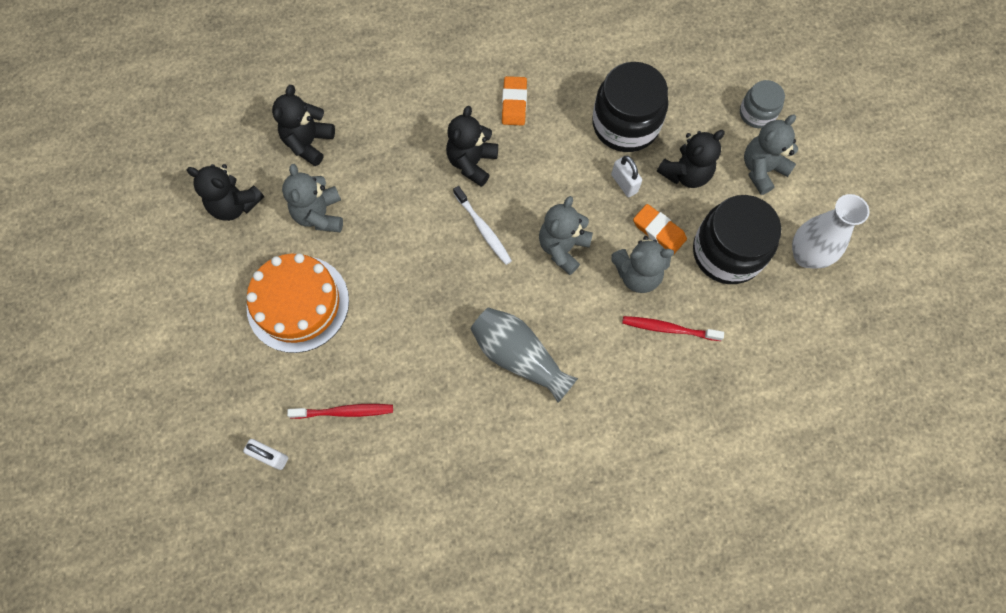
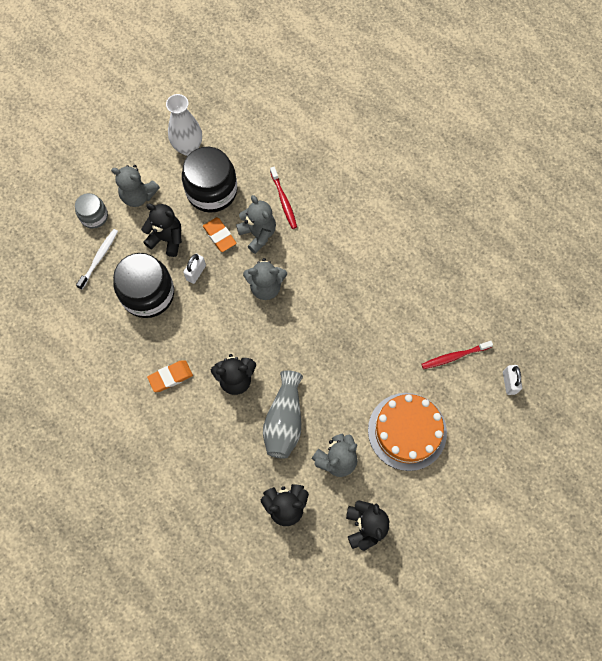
camera: 120 degrees left, 0 degrees up
red toothbrush [287,404,393,419] -> red toothbrush turned 75 degrees counterclockwise [421,341,493,369]
white toothbrush [453,186,512,265] -> white toothbrush moved to [76,229,118,289]
grey vase [471,307,578,402] -> grey vase moved to [263,370,303,459]
orange eraser [633,204,687,254] -> orange eraser turned 45 degrees counterclockwise [203,217,237,252]

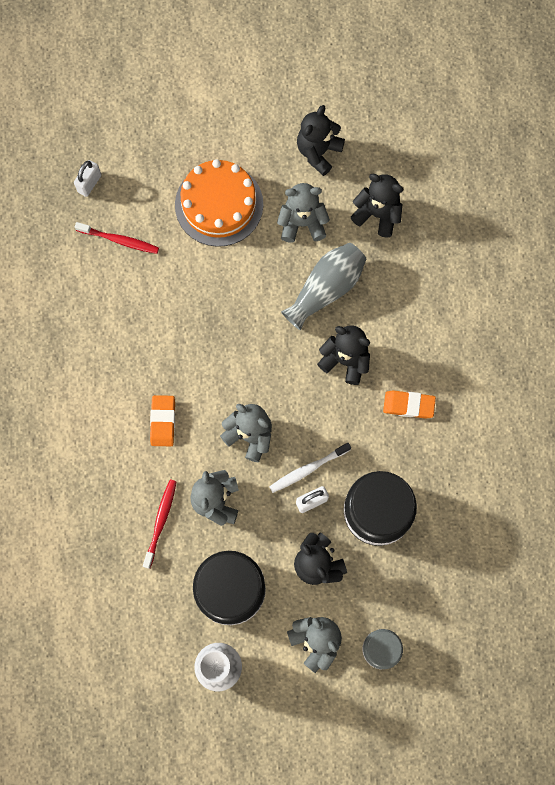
camera: 145 degrees left, 5 degrees up
white toothbrush [76,229,118,289] -> white toothbrush moved to [269,443,351,493]
orange eraser [203,217,237,252] -> orange eraser moved to [150,395,175,446]

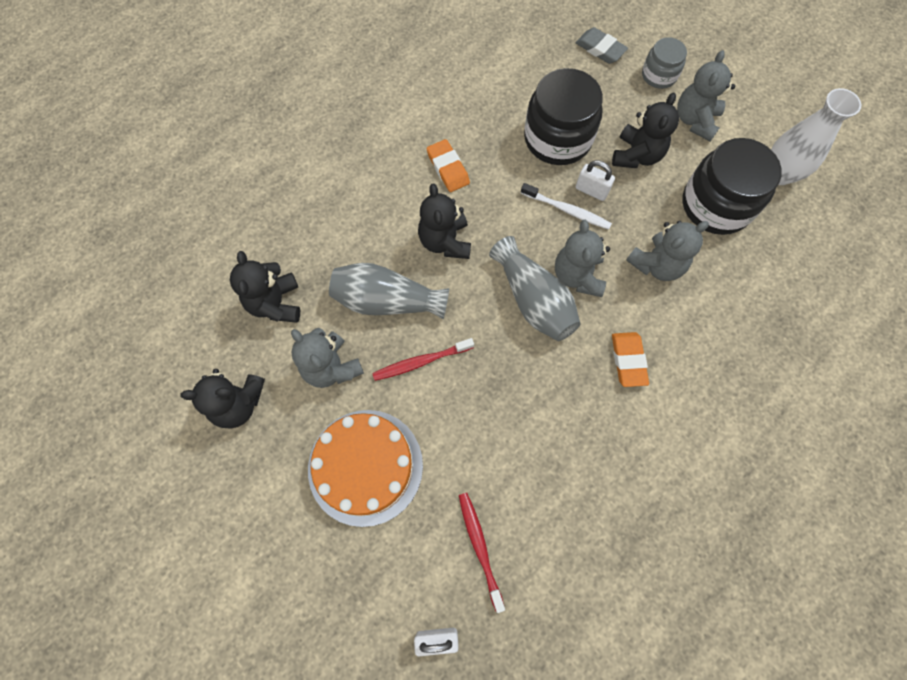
camera: 125 degrees left, 5 degrees down
red toothbrush [143,479,177,569] -> red toothbrush moved to [372,338,474,381]
orange eraser [150,395,175,446] -> orange eraser turned 60 degrees counterclockwise [612,332,649,387]
none -> grey vase [489,236,581,341]
none -> grey eraser [576,27,628,64]

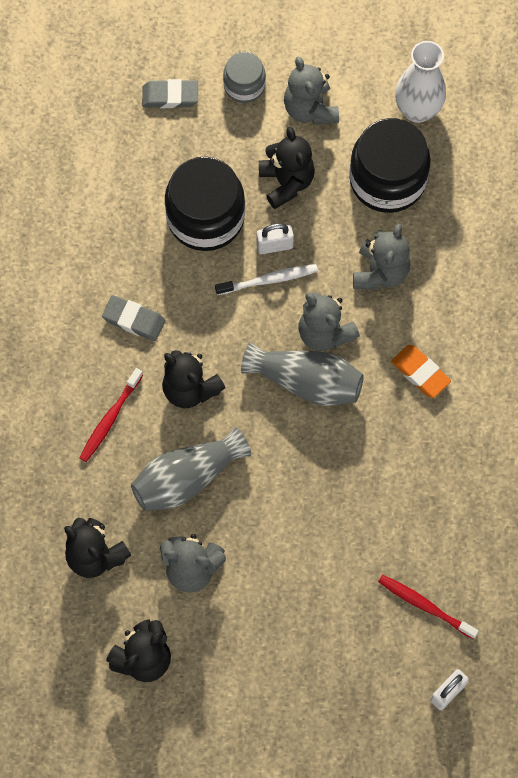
camera: 40 degrees left, 0 degrees up
orange cake [308,410,423,527] -> none
red toothbrush [372,338,474,381] -> red toothbrush moved to [79,368,143,462]
orange eraser [427,139,470,192] -> grey eraser [102,295,165,341]

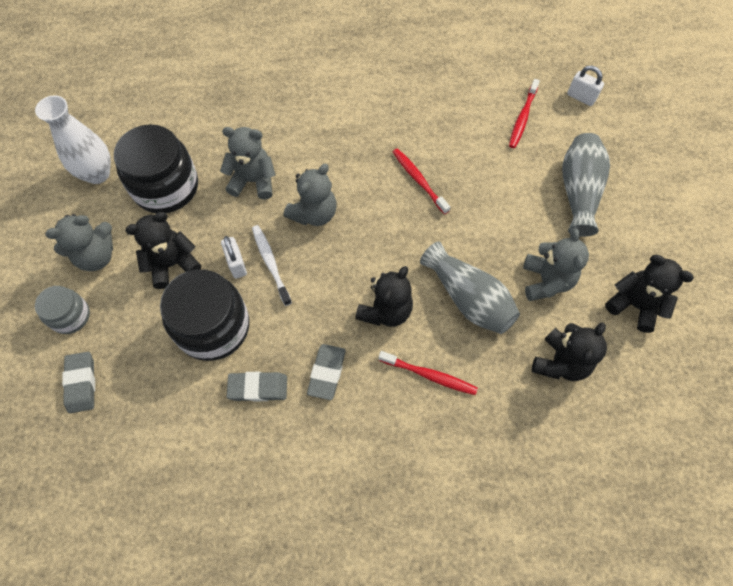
camera: 100 degrees left, 5 degrees down
grey vase [241,342,364,406] -> grey vase moved to [562,133,610,237]
orange eraser [391,345,451,398] -> none
none -> grey eraser [227,372,287,401]
none -> red toothbrush [393,148,450,214]

